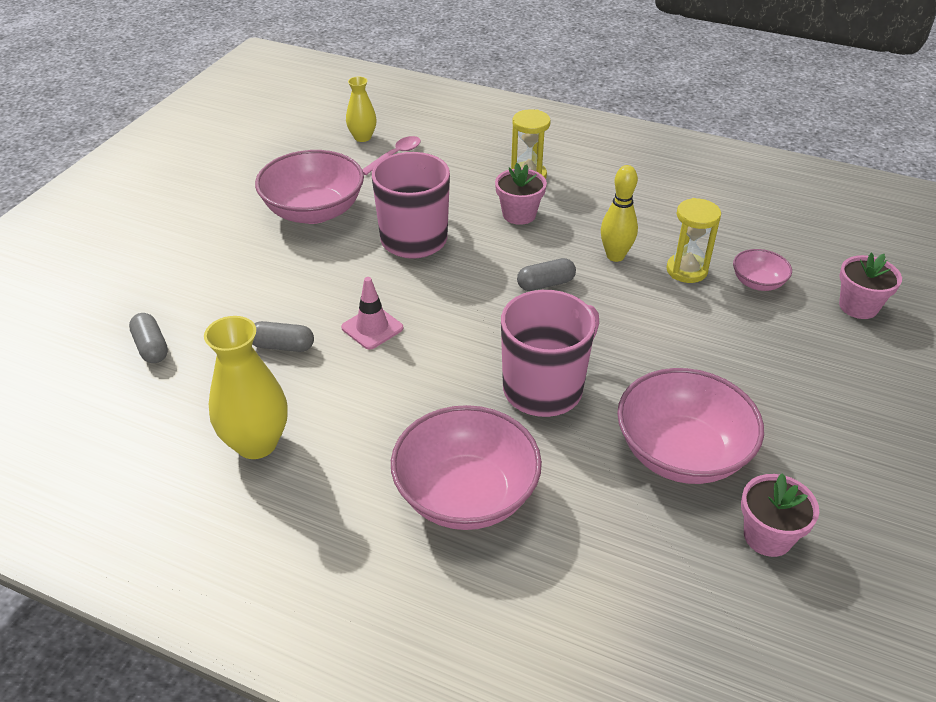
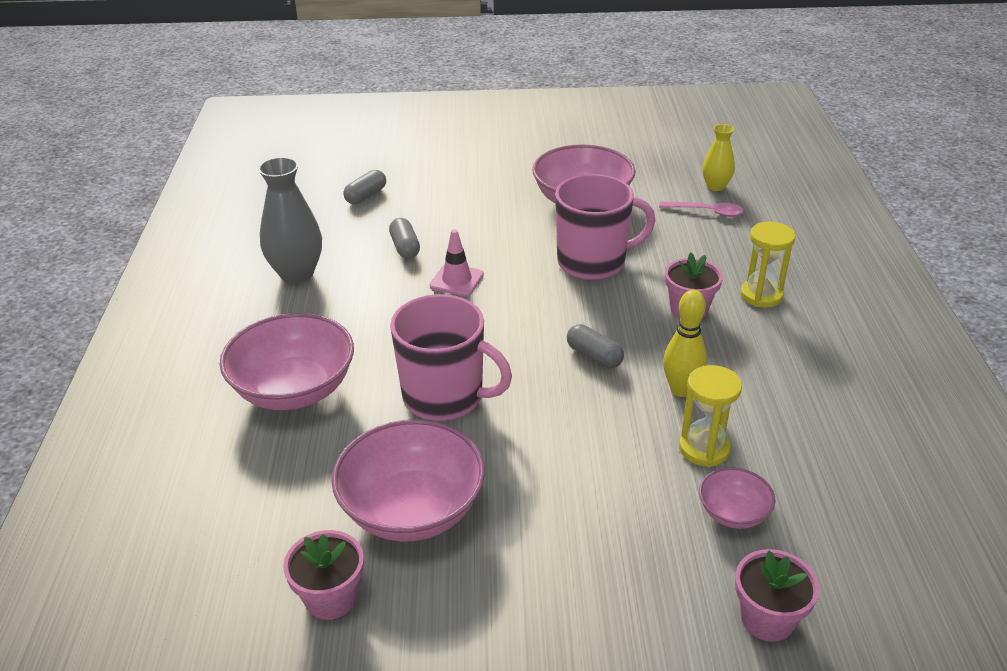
camera: 65 degrees right, 5 degrees down
yellow vase [204,316,288,459] -> grey vase [258,157,322,283]

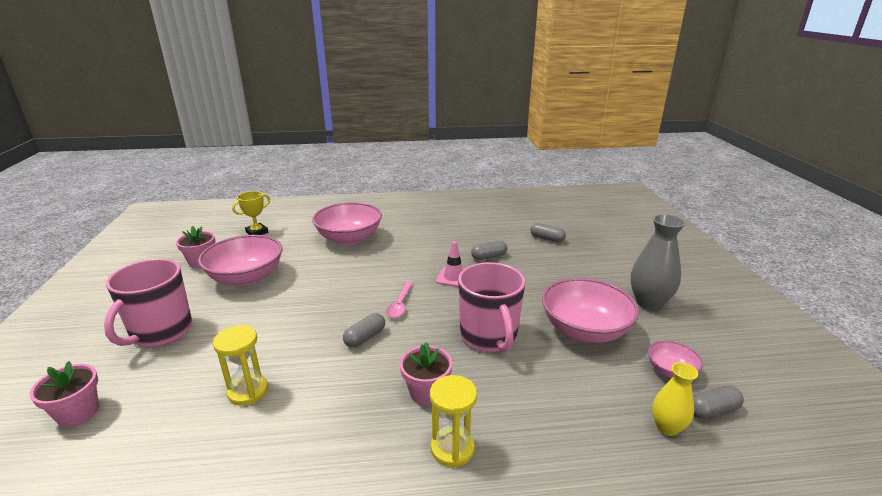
camera: 85 degrees right, 10 degrees down
grey vase [258,157,322,283] -> grey vase moved to [631,214,686,310]
pink mug [390,294,512,421] -> pink mug moved to [104,259,192,347]
pink spoon [659,201,744,217] -> pink spoon moved to [386,281,413,318]
yellow bowling pin [663,290,707,397] -> none
pink bowl [699,468,776,529] -> pink bowl moved to [648,341,703,378]
none -> yellow trophy [232,191,270,235]
none -> grey capsule [693,385,744,419]

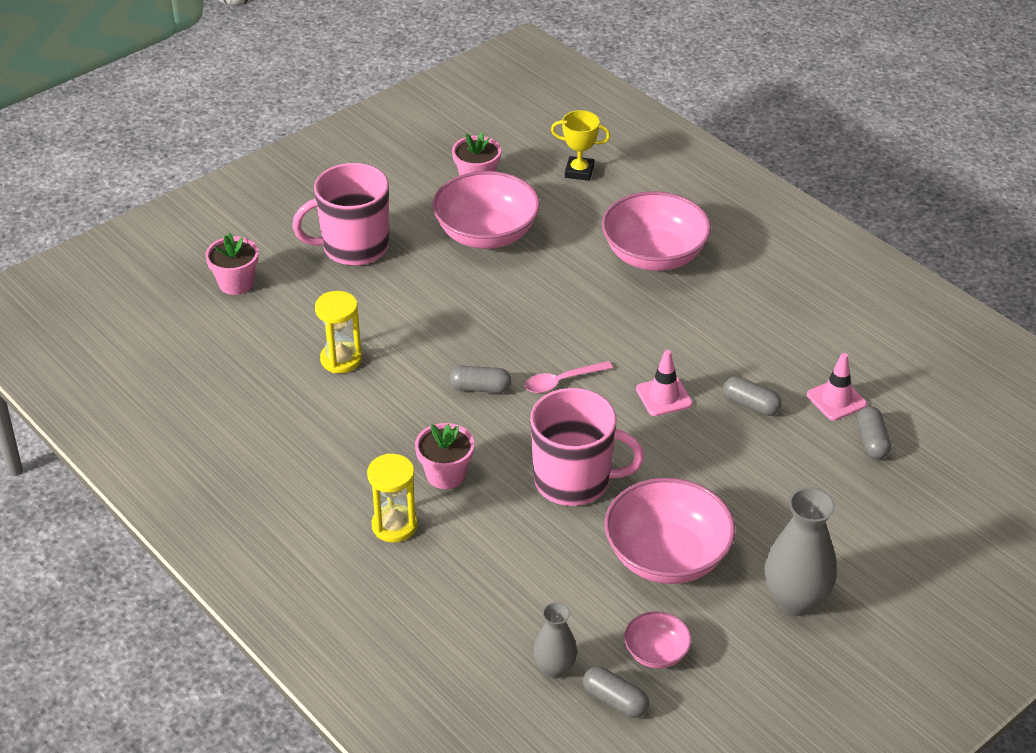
camera: 55 degrees right, 15 degrees up
pink mug [458,262,525,352] -> pink mug turned 120 degrees counterclockwise [530,388,644,506]
yellow vase [652,362,698,436] -> grey vase [533,602,577,678]
none -> pink traffic cone [807,353,867,421]

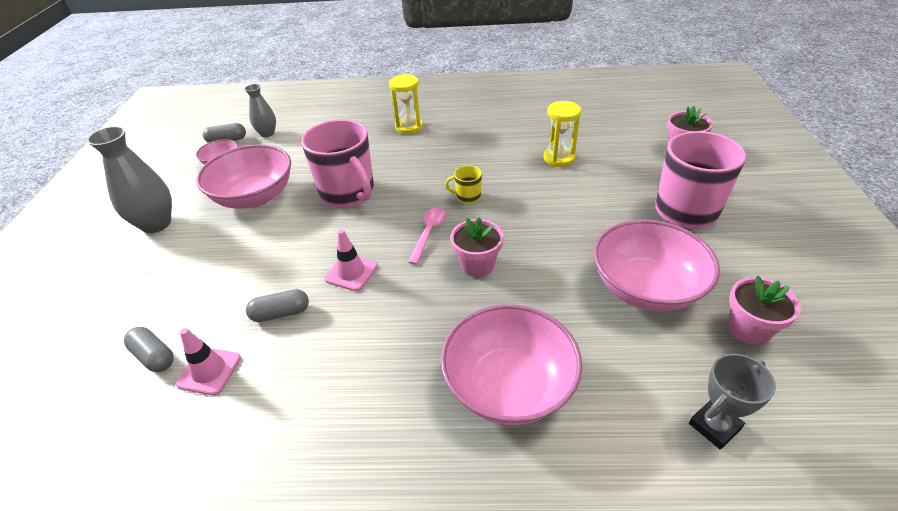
camera: 135 degrees right, 0 degrees up
pink flower pot [415,423,474,489] -> pink flower pot moved to [450,217,504,277]
grey capsule [449,366,511,393] -> yellow mug [445,166,482,204]
pink mug [530,388,644,506] -> pink mug turned 90 degrees counterclockwise [301,120,374,208]
yellow trophy [551,110,611,181] -> grey trophy [689,353,776,450]

